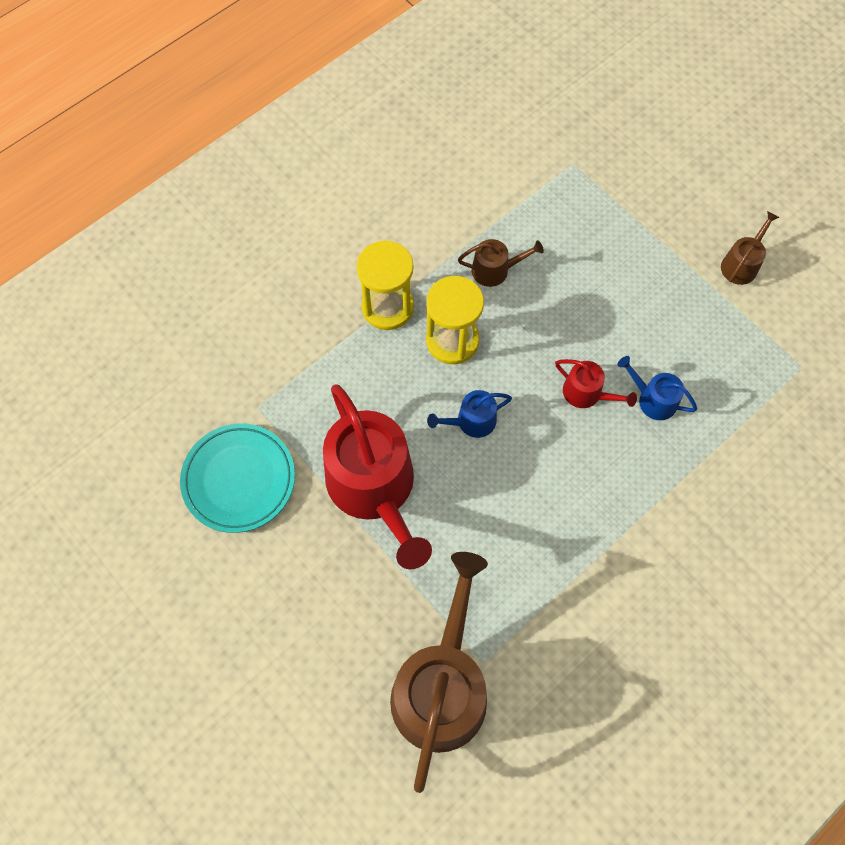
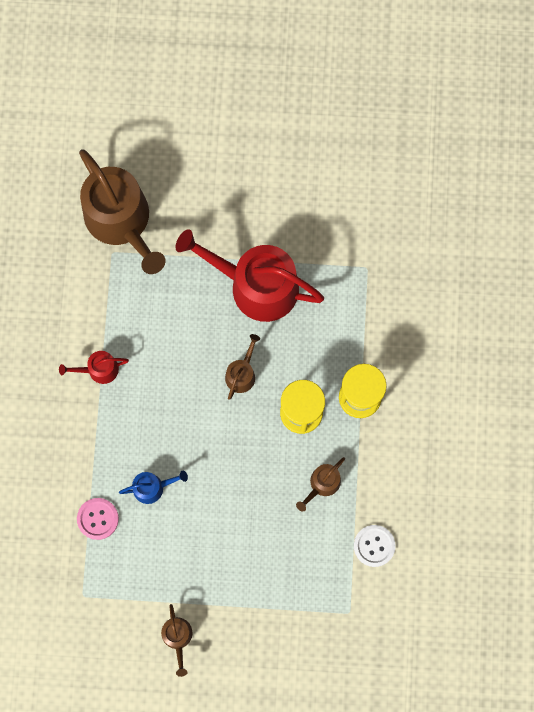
camera: 135 degrees right, 10 degrees up
turquoise plate [180,423,295,533] -> none
blue watering can [427,390,512,438] -> brown watering can [225,334,260,400]
red watering can [555,359,637,408] -> red watering can moved to [59,351,129,384]
none -> pink button [77,498,119,540]
none -> white button [354,525,396,567]

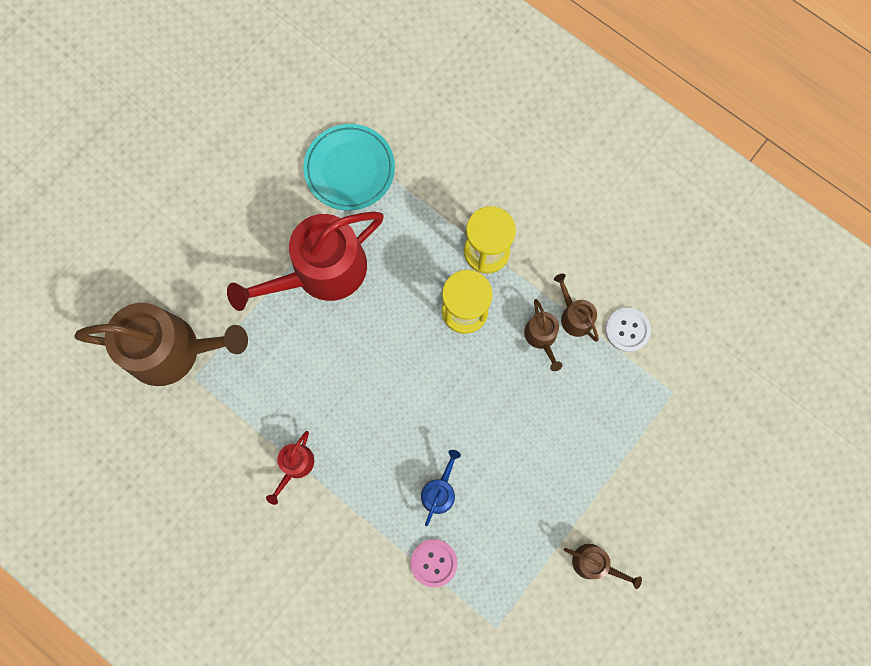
camera: 55 degrees left, 0 degrees up
brown watering can [225,334,260,400] -> brown watering can moved to [554,274,599,342]
none -> turquoise plate [304,124,395,211]

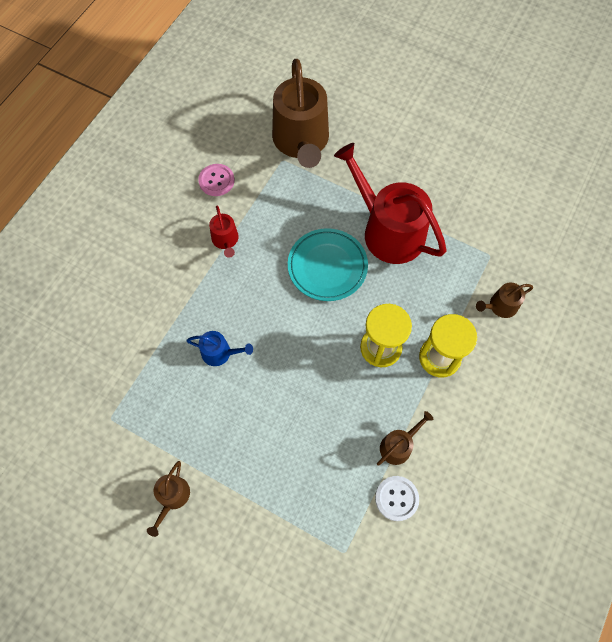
camera: 80 degrees right, 10 degrees down
red watering can [266,431,314,505] -> red watering can turned 120 degrees counterclockwise [209,206,239,258]
turquoise plate [304,124,395,211] -> turquoise plate moved to [288,228,368,301]
pink button [411,539,457,588] -> pink button moved to [198,164,235,196]
brown watering can [524,299,562,371] -> brown watering can moved to [476,283,533,318]

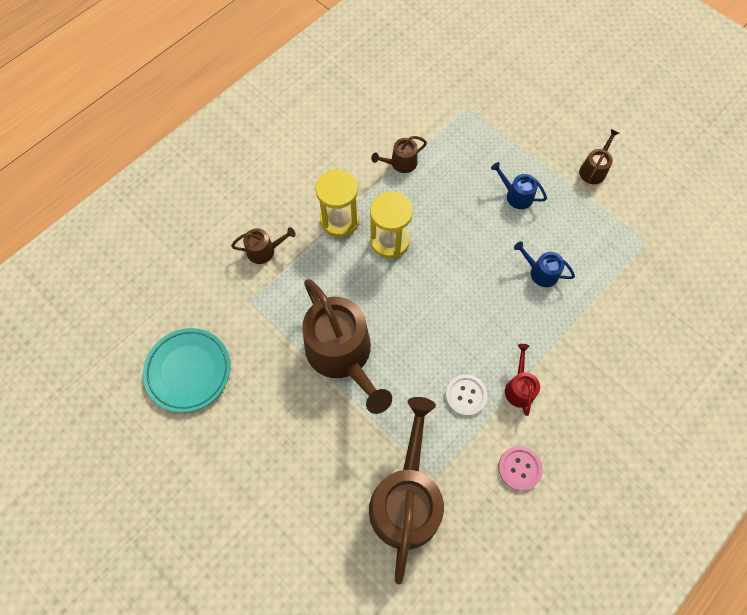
camera: 165 degrees left, 0 degrees up
turquoise plate [288,228,368,301] -> turquoise plate moved to [143,328,230,412]
red watering can [334,143,447,264] -> brown watering can [302,279,392,414]
white button [375,476,419,521] -> white button moved to [445,375,487,416]
none -> blue watering can [491,162,547,209]

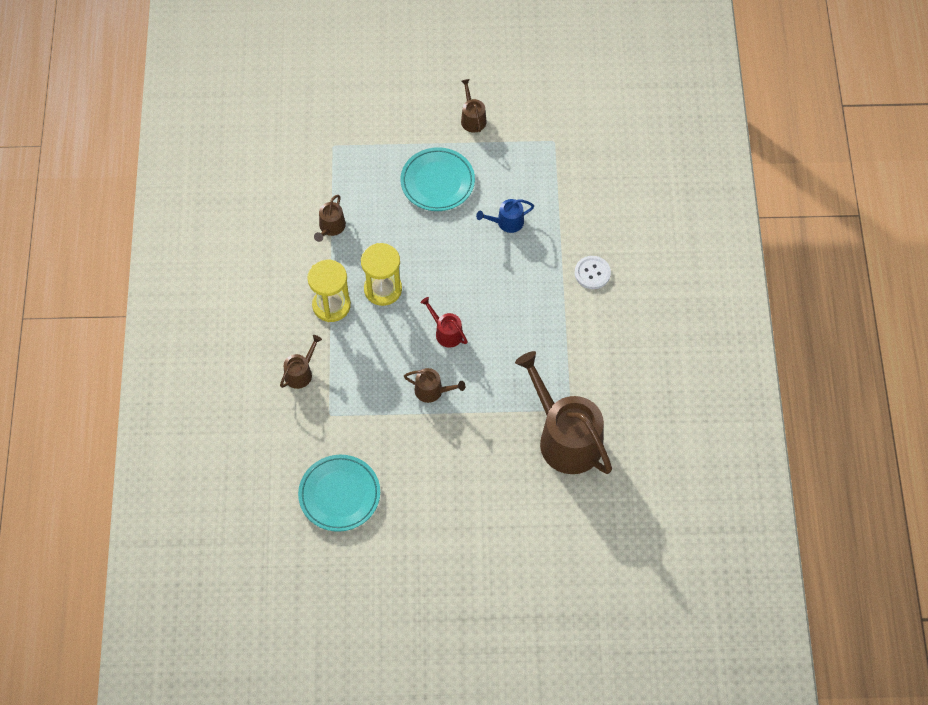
camera: 45 degrees left, 5 degrees down
brown watering can [302,279,392,414] -> brown watering can [404,368,465,403], size x0.45
white button [445,375,487,416] -> white button moved to [575,256,611,289]
blue watering can [491,162,547,209] -> turquoise plate [401,147,475,211]
pink button [498,446,543,491] -> none
red watering can [505,344,540,416] -> red watering can moved to [420,297,468,347]

